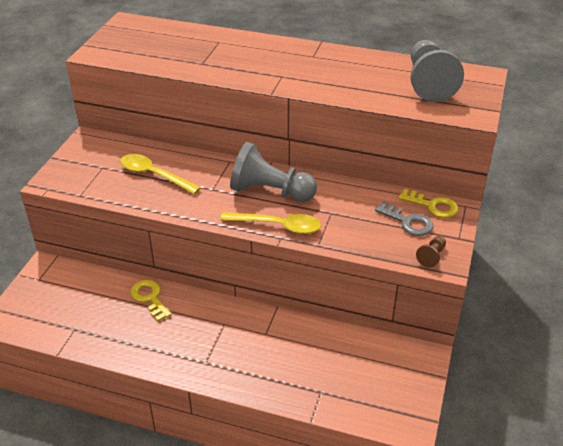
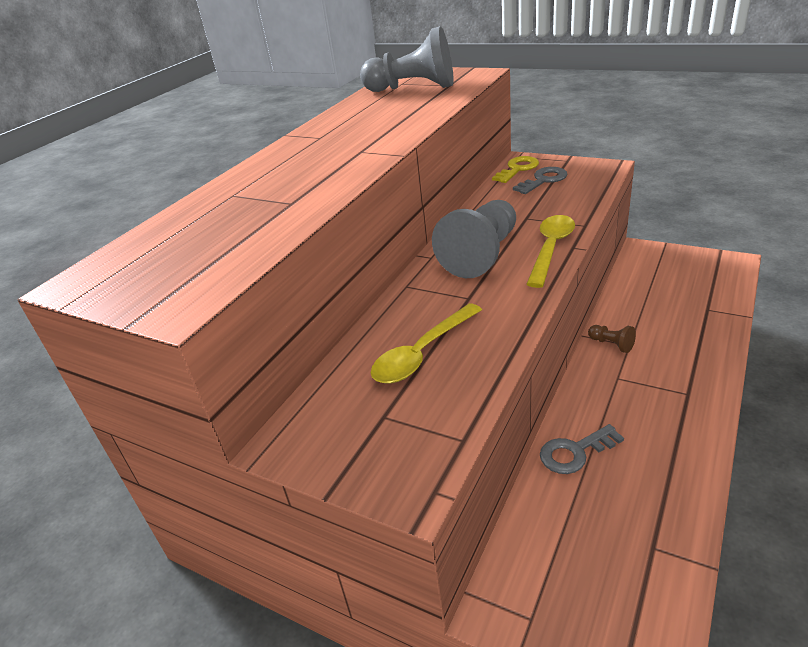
camera: 75 degrees left, 5 degrees down
yellow key [130,280,172,322] -> grey key [540,424,624,474]
brown pawn [416,236,446,268] -> brown pawn moved to [588,325,636,353]

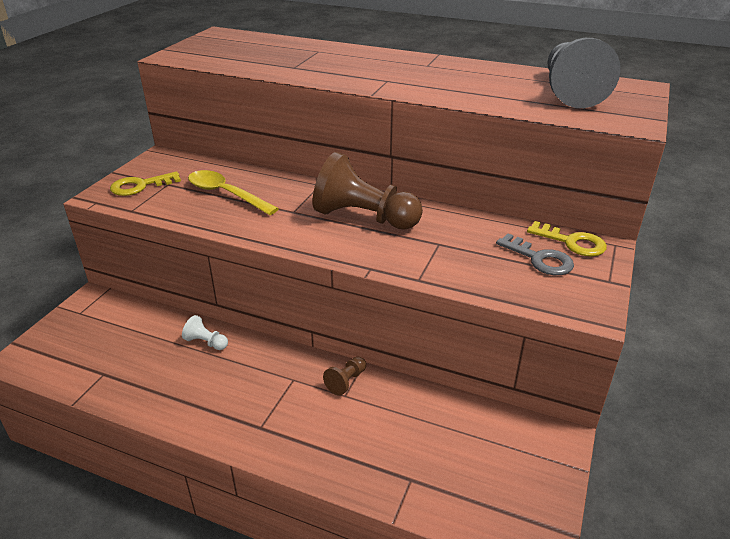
camera: 80 degrees right, 0 degrees up
grey pawn [432,200,516,278] -> brown pawn [312,152,423,230]
yellow spoon [527,215,575,288] -> none
grey key [540,424,624,474] -> white pawn [182,315,228,350]
none -> yellow key [110,171,181,196]

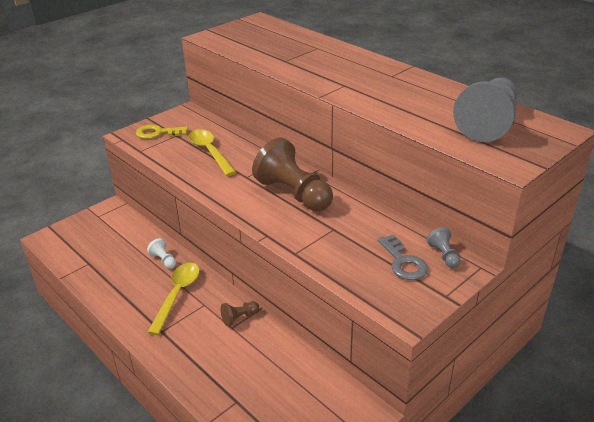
camera: 25 degrees right, 0 degrees up
yellow key [527,221,607,257] -> grey pawn [427,227,460,268]
none -> yellow spoon [147,263,200,335]

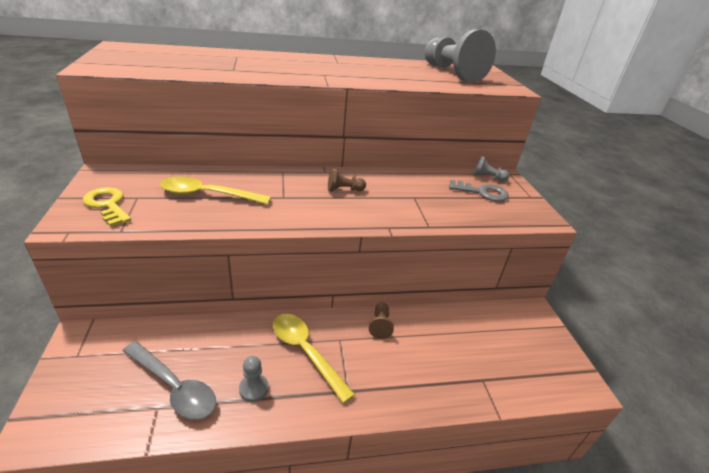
camera: 60 degrees left, 0 degrees up
yellow key [136,125,188,139] -> yellow key turned 105 degrees clockwise [83,187,131,227]
white pawn [147,238,176,269] -> none
brown pawn [252,138,333,211] -> brown pawn [328,168,366,192], size x0.43
none -> grey spoon [123,341,216,420]
none -> grey pawn [239,356,269,402]

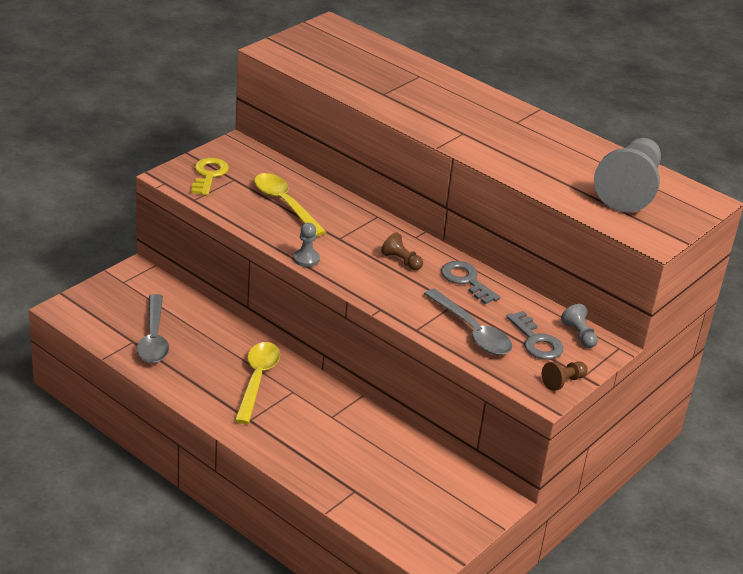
camera: 50 degrees right, 0 degrees up
grey pawn [239,356,269,402] -> grey pawn moved to [293,223,320,267]
brown pawn [369,302,394,339] -> brown pawn moved to [542,361,588,391]
none -> grey spoon [424,288,512,355]
none -> grey key [441,261,500,304]

